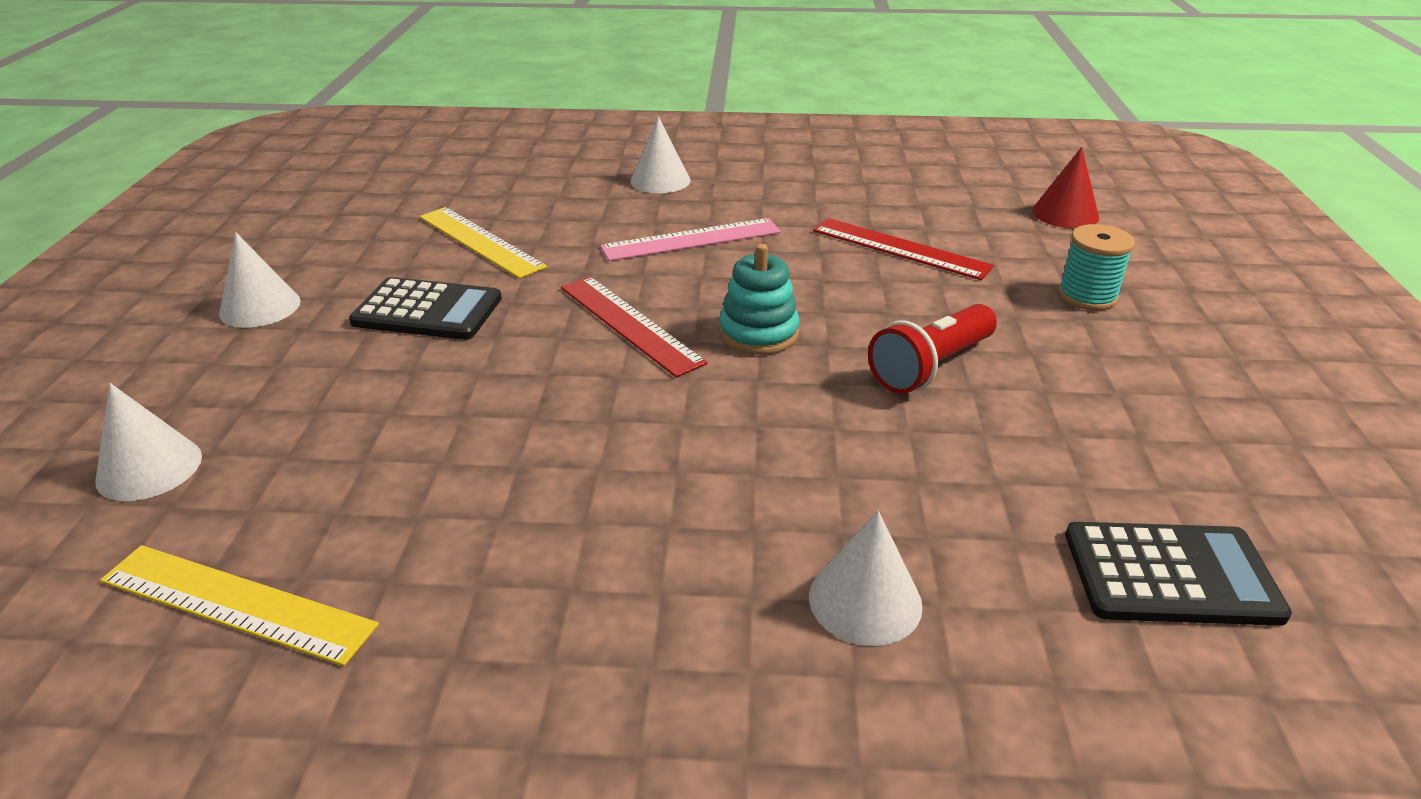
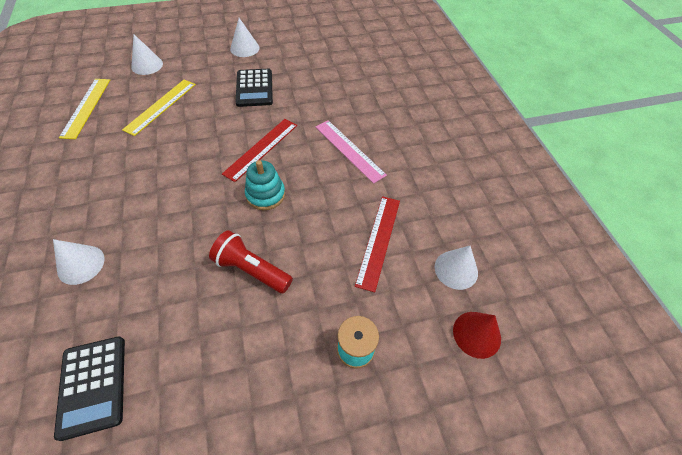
camera: 70 degrees right, 20 degrees up
yellow ruler [419,207,547,279] -> yellow ruler moved to [122,80,196,136]
white cone [630,117,691,193] -> white cone moved to [435,246,478,290]

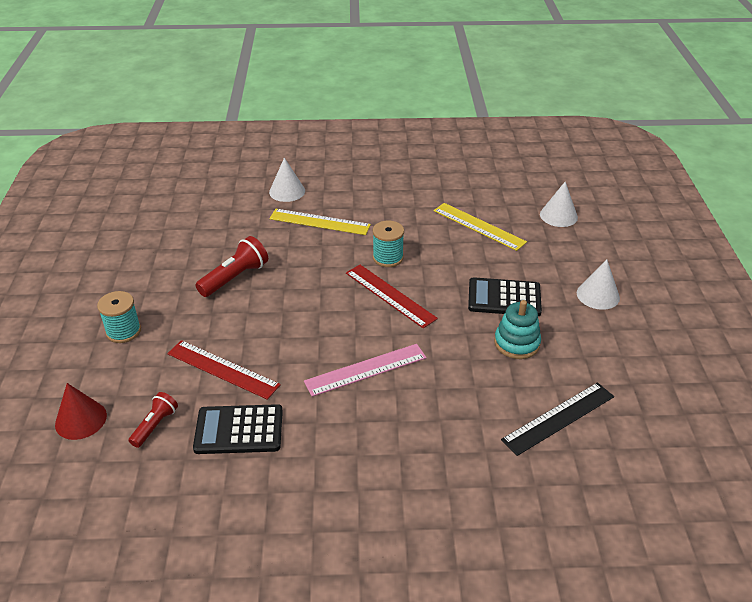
camera: 105 degrees right, 15 degrees down
black calculator [54,336,125,441] -> black calculator moved to [193,404,283,454]
yellow ruler [59,79,110,139] -> yellow ruler moved to [269,209,371,235]
turquoise stacking toy [245,160,285,210] -> turquoise stacking toy moved to [494,300,541,359]
white cone [435,246,478,290] -> red flashlight [129,392,178,448]
none -> turquoise spool [373,221,404,267]
none -> black ruler [501,382,614,456]

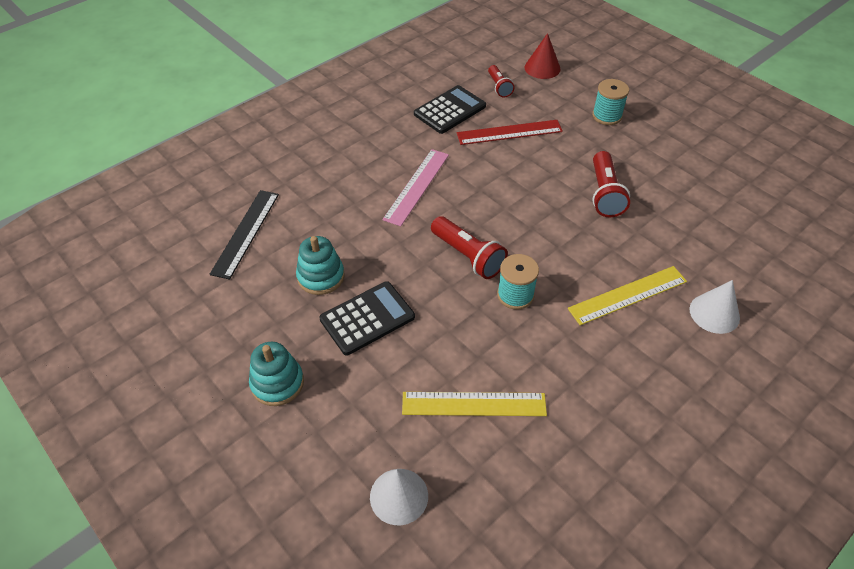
camera: 140 degrees right, 10 degrees up
red ruler [346,265,438,329] -> red flashlight [431,216,508,279]
white cone [577,260,620,310] -> turquoise stacking toy [249,342,304,406]

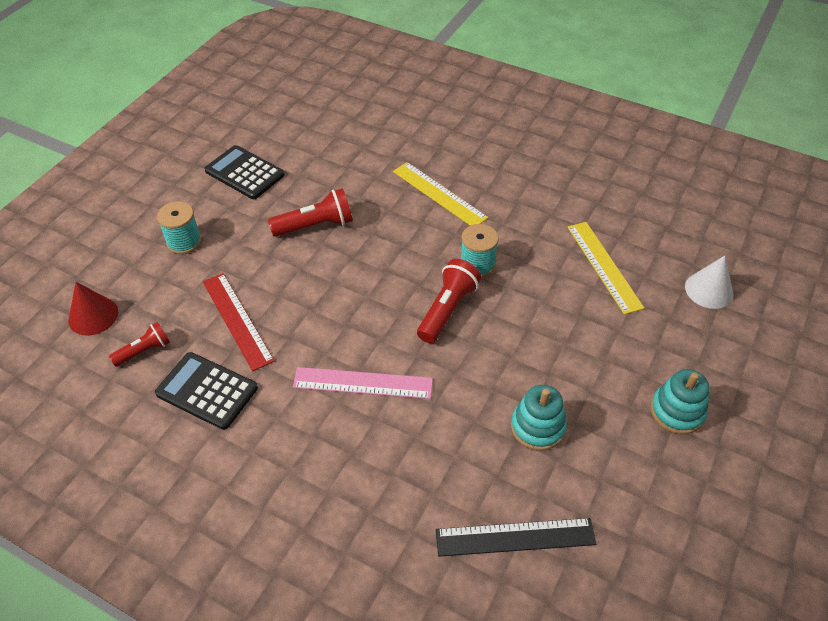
camera: 110 degrees left, 0 degrees up
black calculator [319,281,415,355] -> black calculator moved to [204,145,285,199]
white cone [690,280,740,334] -> none

